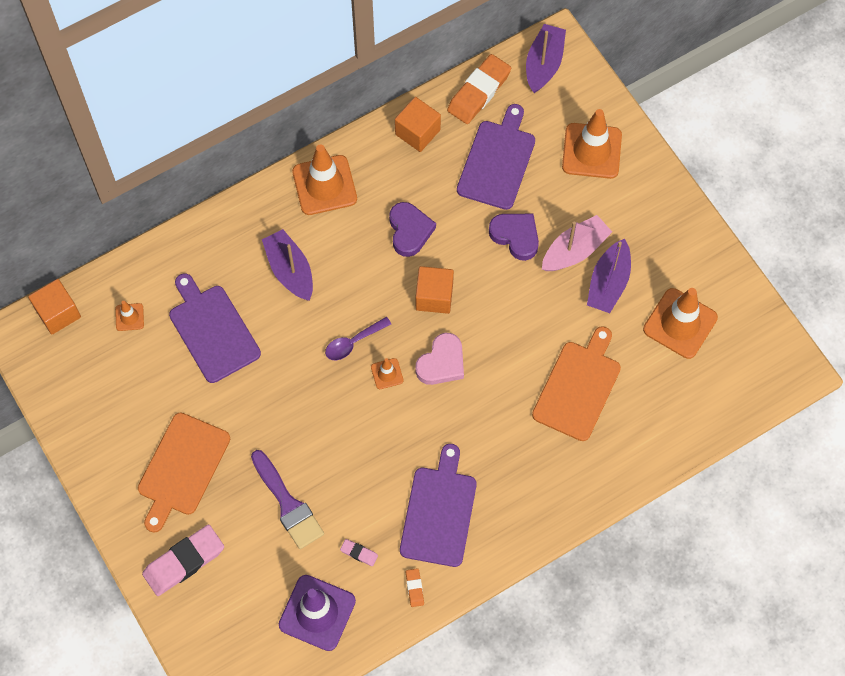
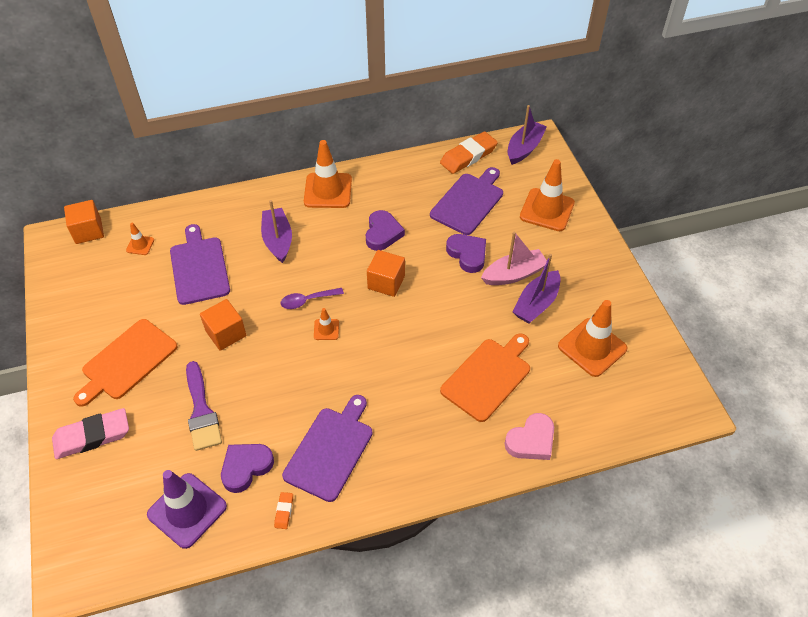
camera: 15 degrees right, 15 degrees down
pink eraser [340,539,378,566] -> purple heart [221,444,274,493]
orange cube [395,97,441,152] -> orange cube moved to [200,299,246,351]
pink heart [415,333,464,385] -> pink heart moved to [504,413,554,460]

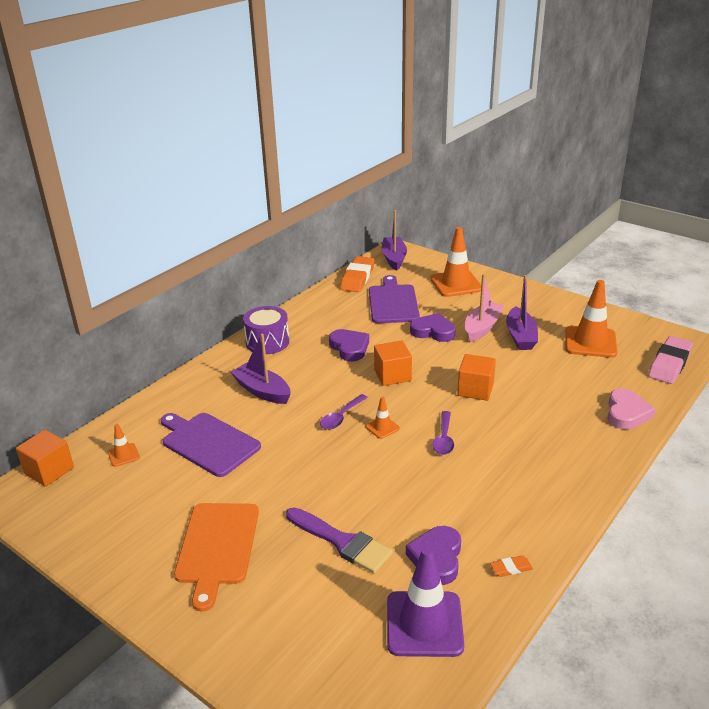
camera: 35 degrees left, 20 degrees down
pink eraser [52,408,129,459] -> pink eraser moved to [648,336,693,384]
orange cube [200,299,246,351] -> orange cube moved to [457,354,496,401]
orange eraser [274,492,293,529] -> orange eraser turned 75 degrees counterclockwise [490,555,533,577]
purple cutting board [282,395,373,502] -> none
orange traffic cone [304,140,352,208] -> purple drum [243,306,289,354]
orange cutting board [440,333,530,422] -> none
none -> purple spoon [432,411,454,455]

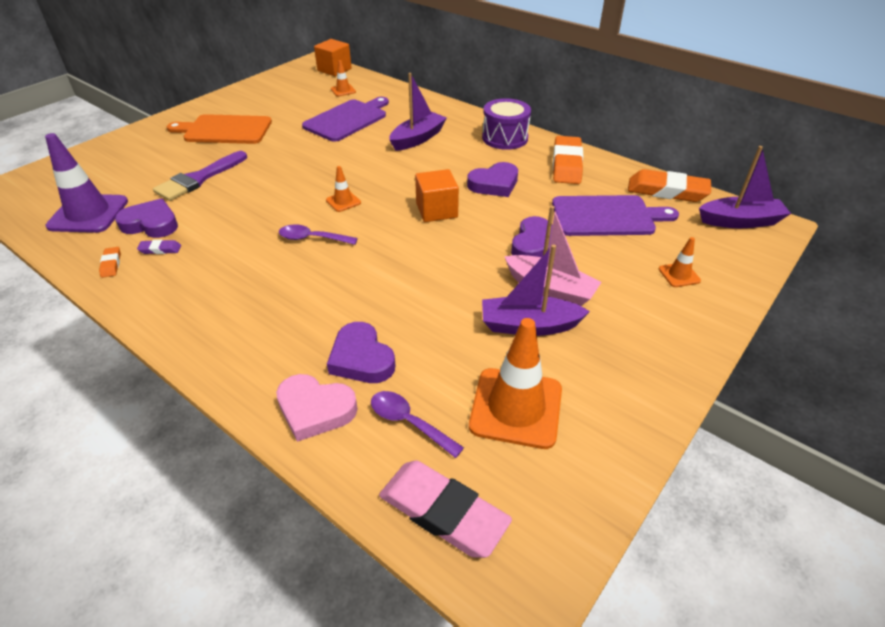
camera: 90 degrees right, 10 degrees up
purple spoon [320,394,368,430] -> purple spoon moved to [371,391,464,458]
orange traffic cone [430,227,481,297] -> orange traffic cone [659,237,701,287], size x0.47
orange cube [457,354,496,401] -> none
none -> purple eraser [137,240,181,254]
none -> purple heart [327,322,395,383]
none -> orange eraser [553,136,583,184]

